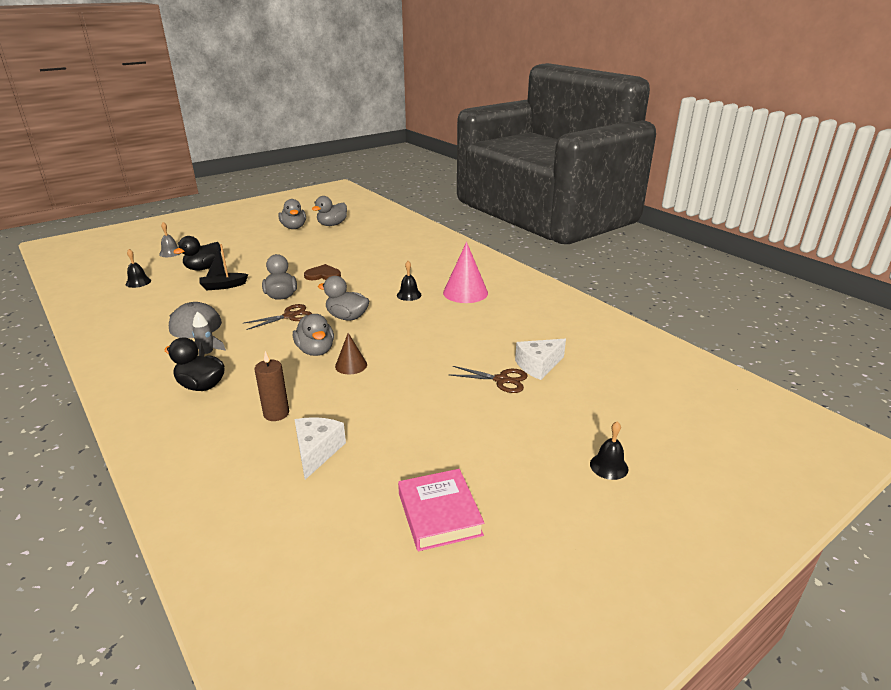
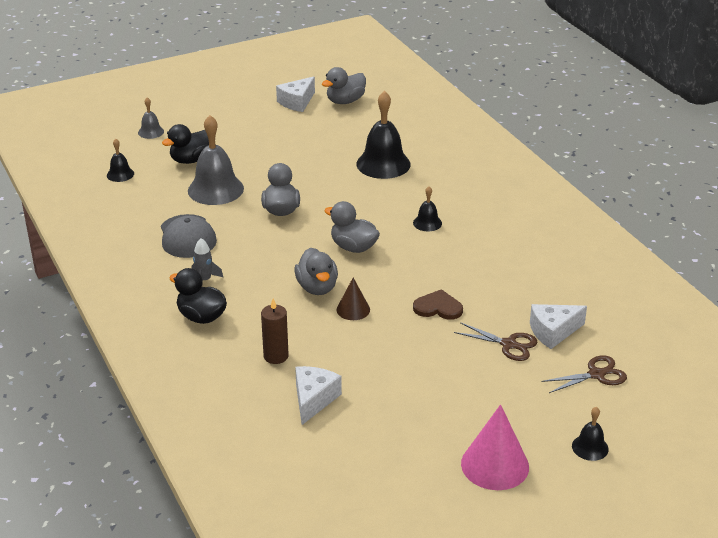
camera: 10 degrees right, 5 degrees up
black boat [199,244,248,291] -> grey bell [188,115,244,205]
brown scissors [244,304,312,330] -> brown scissors moved to [541,355,627,393]
grey duck [278,199,306,229] -> white cheese [276,76,315,112]
brown heart [304,264,341,280] -> brown heart moved to [413,289,463,320]
pink book [398,469,484,551] -> none
pink cone [443,242,488,303] -> pink cone moved to [461,404,529,490]
none -> black bell [356,91,411,179]

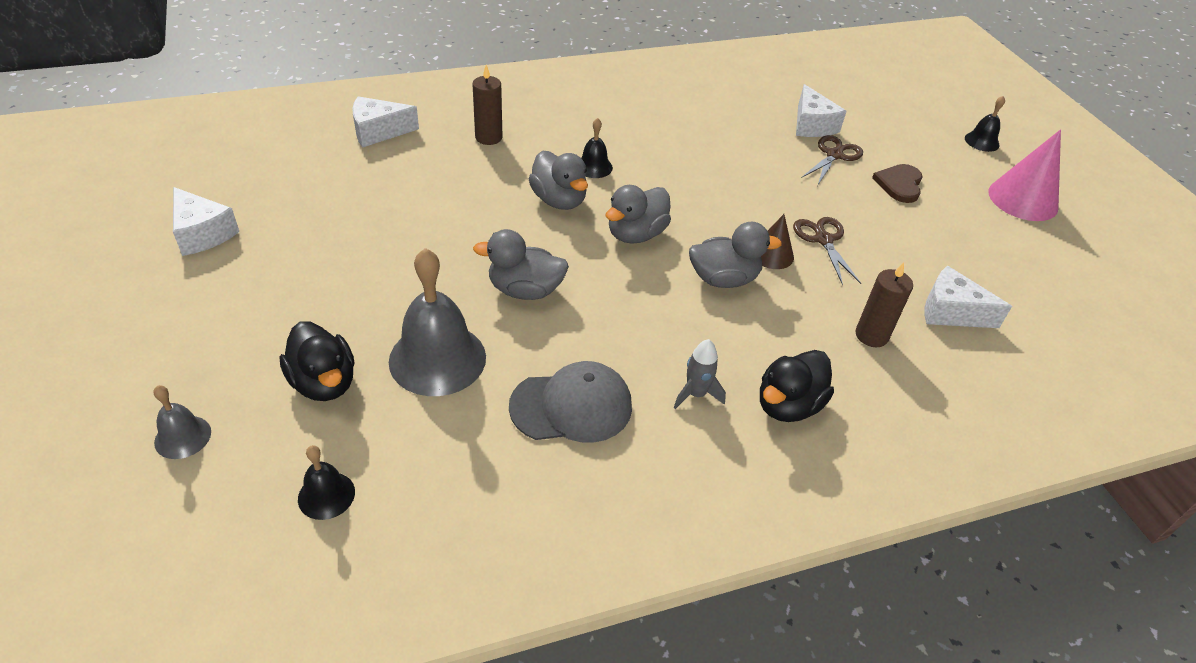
camera: 85 degrees left, 10 degrees up
grey duck [322,67,366,104] -> grey duck moved to [529,150,588,210]
black bell [356,91,411,179] -> none
brown heart [413,289,463,320] -> brown heart moved to [872,164,923,203]
brown scissors [541,355,627,393] -> brown scissors moved to [793,217,862,285]
none -> white cheese [353,96,419,147]
none -> brown candle [472,65,503,145]

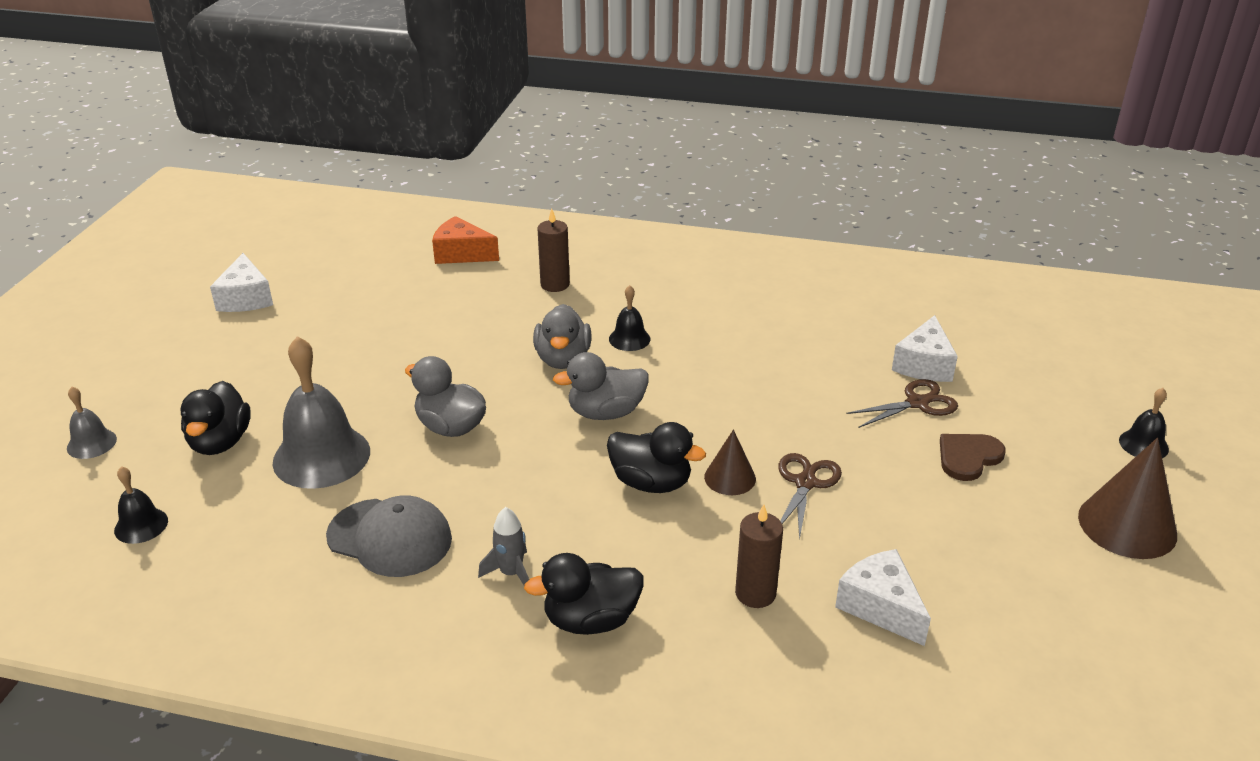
camera: 35 degrees right, 10 degrees down
white cheese [353,96,419,147] -> orange cheese [432,216,499,264]
grey duck [689,222,782,288] -> black duck [607,422,706,493]
pink cone [988,129,1061,221] -> brown cone [1078,438,1177,559]

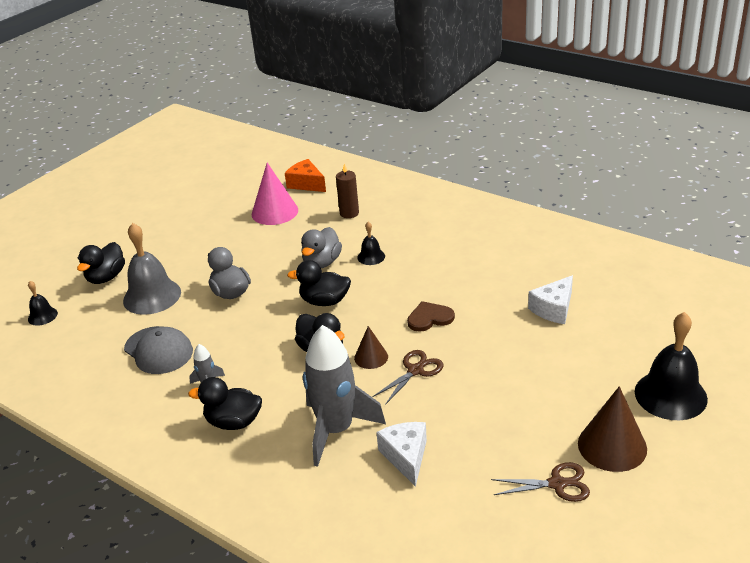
camera: 25 degrees right, 0 degrees up
grey bell [67,387,117,459] -> none
white cheese [210,253,273,312] -> none
grey duck [553,352,649,420] -> black duck [287,260,351,306]
brown candle [735,504,783,608] -> grey rocket [303,325,386,467]
brown scissors [846,379,958,428] -> brown scissors moved to [491,462,590,502]
brown heart [940,434,1006,481] -> brown heart moved to [407,301,455,332]
black bell [1119,388,1169,458] -> black bell [635,312,708,420], size x2.01
none -> pink cone [252,163,298,225]

